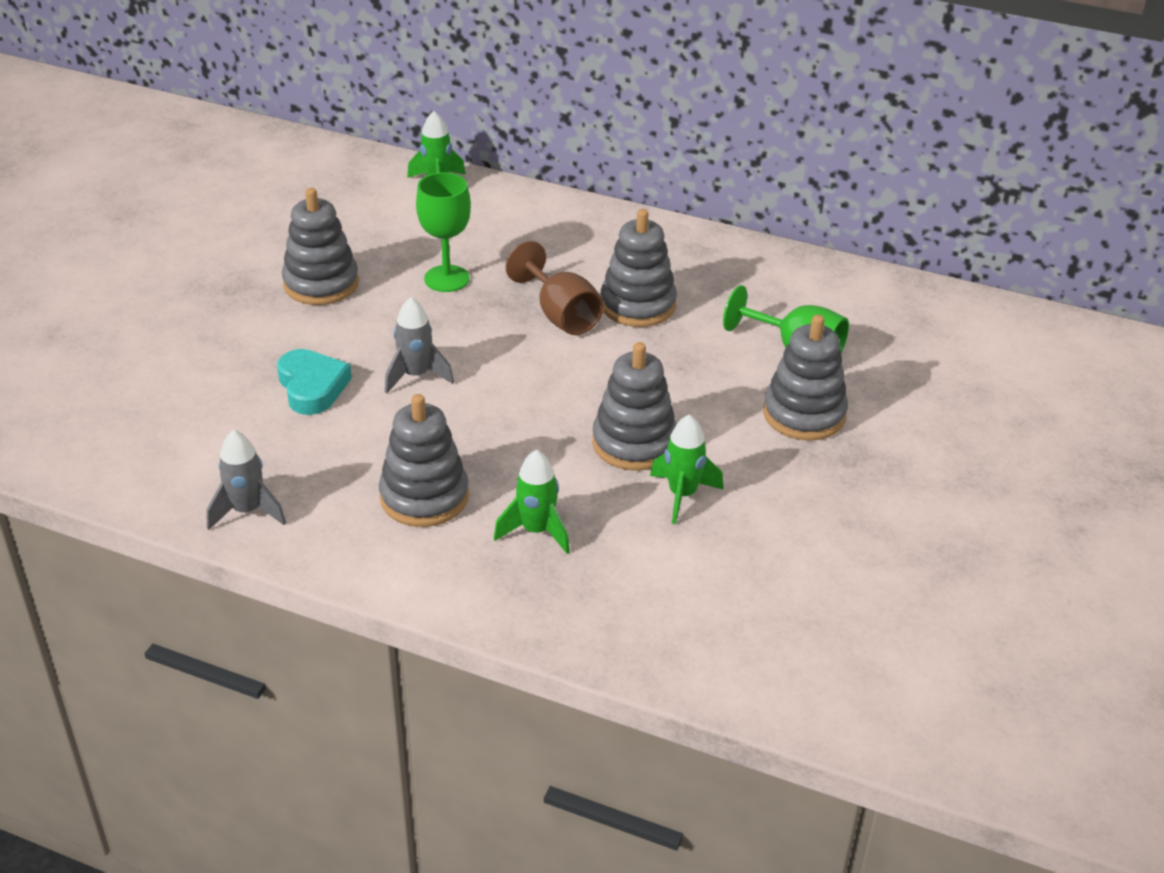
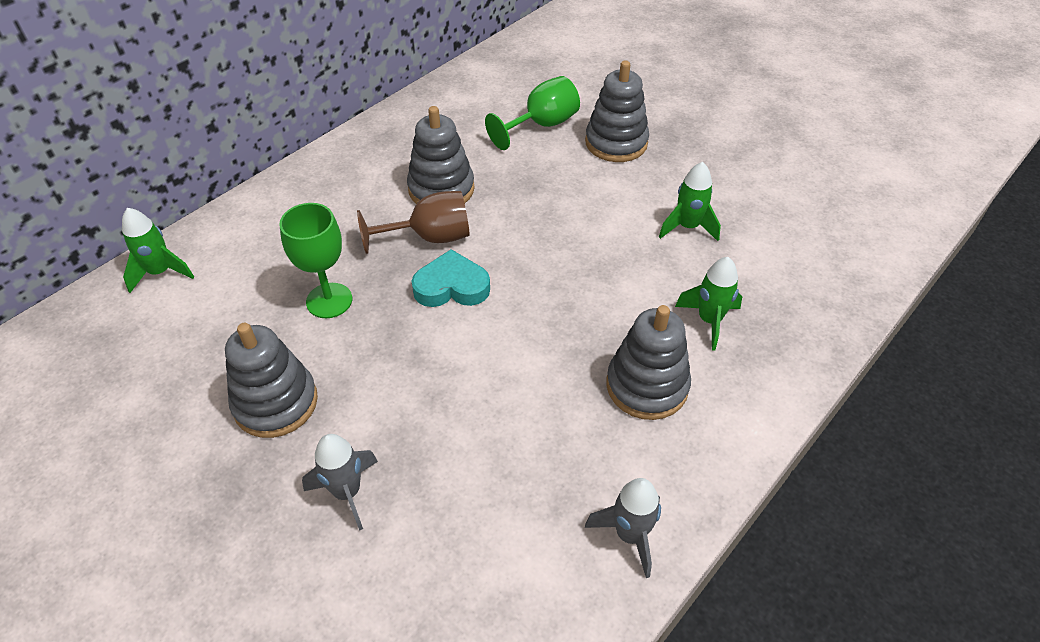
camera: 70 degrees left, 10 degrees up
turquoise heart [277,349,352,415] -> turquoise heart moved to [412,249,490,307]
grey rocket [385,297,454,394] -> grey rocket moved to [302,434,378,531]
grey stacking toy [592,342,676,471] -> none

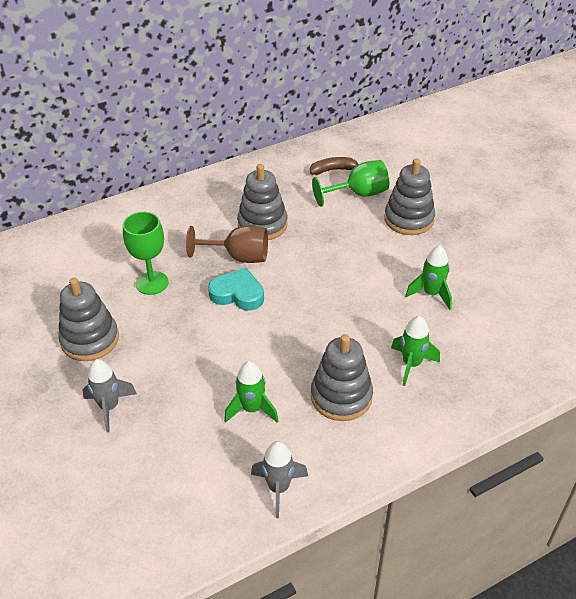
camera: 20 degrees right, 5 degrees down
green rocket [122,208,194,293] -> green rocket moved to [224,361,279,423]
none -> brown banana [310,157,359,175]

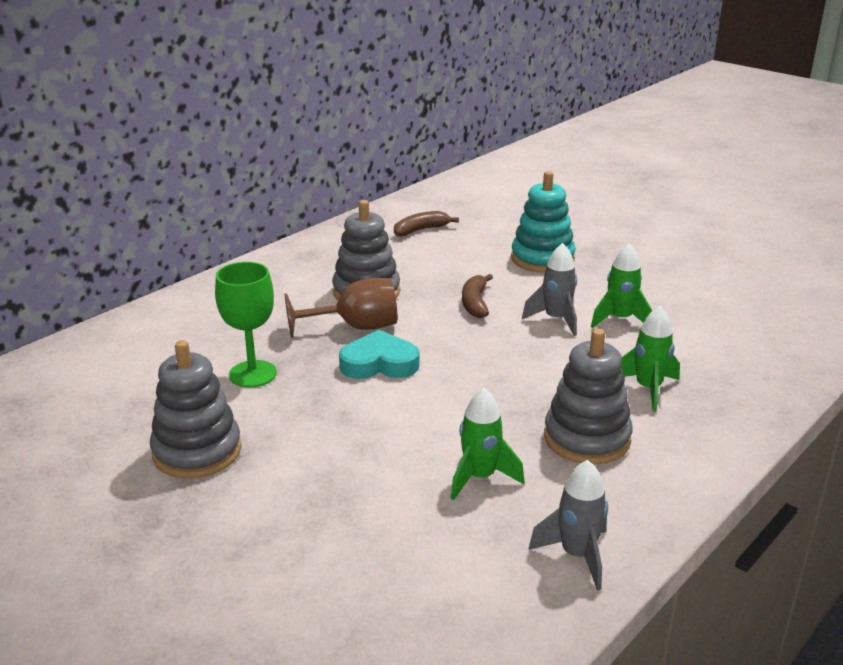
camera: 20 degrees left, 15 degrees down
grey rocket [82,359,137,432] -> grey rocket moved to [522,243,577,336]
green goblet [312,160,389,207] -> none
grey stacking toy [384,158,435,235] -> turquoise stacking toy [511,171,576,273]
none -> brown banana [462,274,493,318]

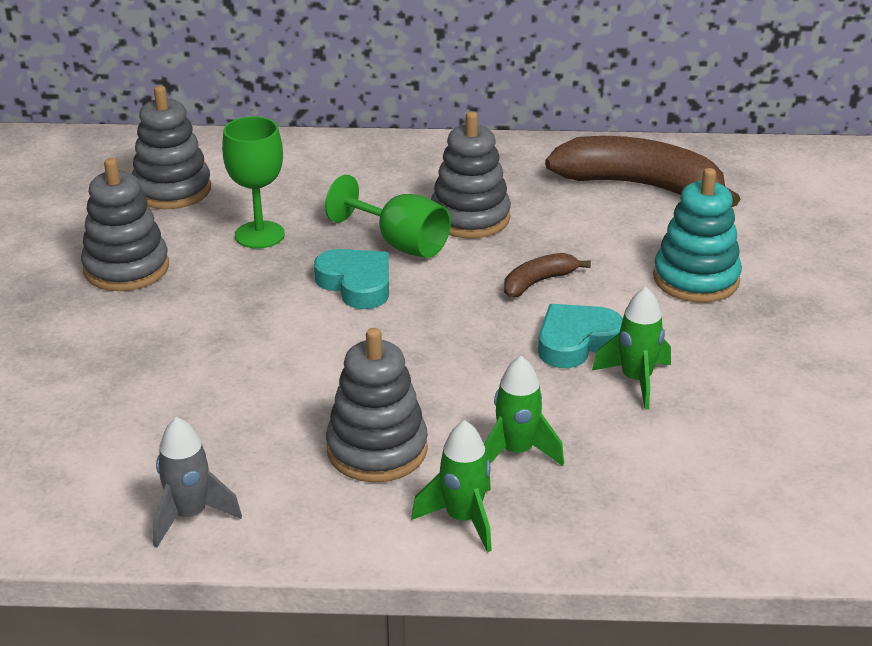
camera: 50 degrees right, 5 degrees up
brown goblet [285,278,397,338] -> green goblet [325,175,451,258]
brown banana [394,211,459,237] -> brown banana [545,136,740,207], size x2.11
green rocket [450,387,524,500] -> green rocket moved to [411,420,492,553]
grey rocket [522,243,577,336] -> turquoise heart [538,304,623,368]
none -> grey stacking toy [132,86,211,209]

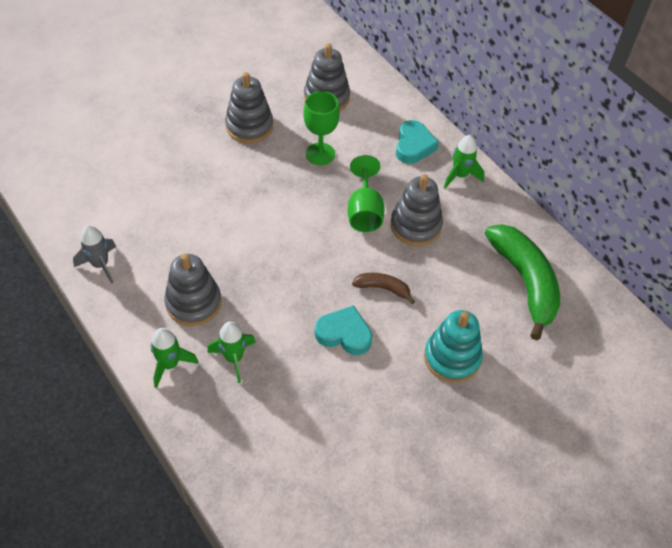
camera: 50 degrees right, 20 degrees up
turquoise heart [314,249,389,309] -> turquoise heart moved to [396,120,439,164]
brown banana [545,136,740,207] -> green banana [485,224,560,340]
green rocket [592,287,671,409] -> green rocket moved to [444,135,485,189]

